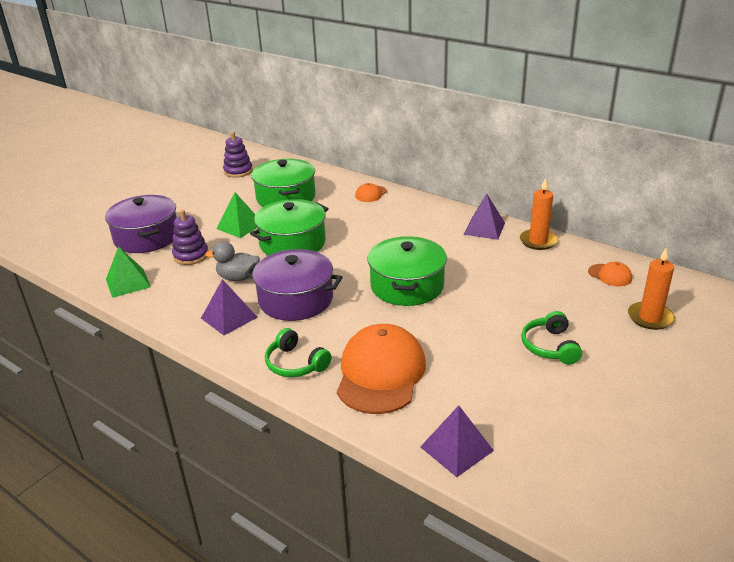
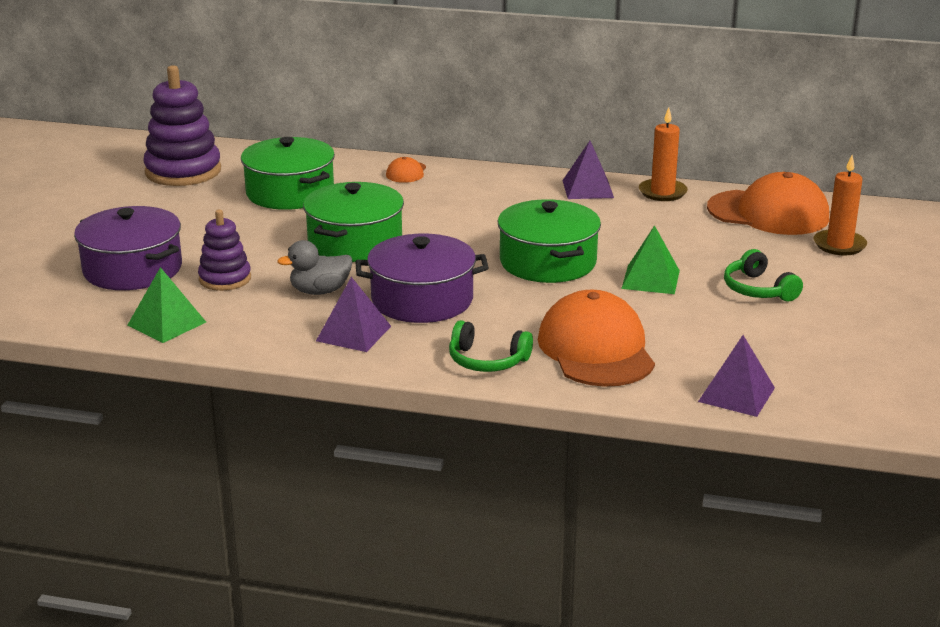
camera: 25 degrees left, 5 degrees down
green pyramid [217,192,257,238] -> green pyramid moved to [621,225,680,294]
purple stacking toy [223,131,253,178] -> purple stacking toy [143,65,221,186], size x1.70
orange cap [588,262,632,286] -> orange cap [707,172,829,235], size x2.26

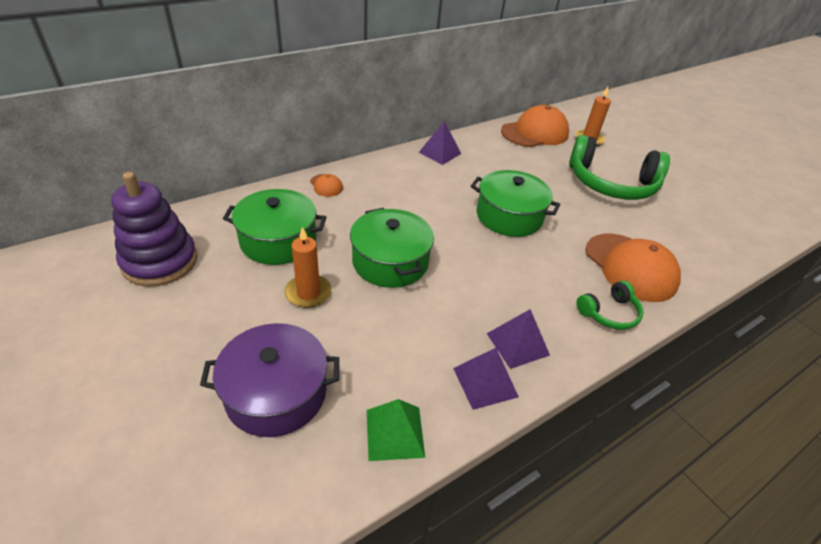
camera: 50 degrees left, 15 degrees up
purple stacking toy [198,209,251,291] -> none
grey duck [277,240,352,295] -> none
purple pot [356,234,489,323] -> none
orange cap [538,289,655,387] -> orange cap turned 150 degrees counterclockwise [585,234,681,302]
green pyramid [621,225,680,294] -> none
orange candle [639,107,688,201] -> orange candle moved to [285,227,332,308]
purple pyramid [698,335,775,417] -> purple pyramid moved to [453,348,519,410]
green headphones [724,249,803,301] -> green headphones [569,135,670,200], size x2.07

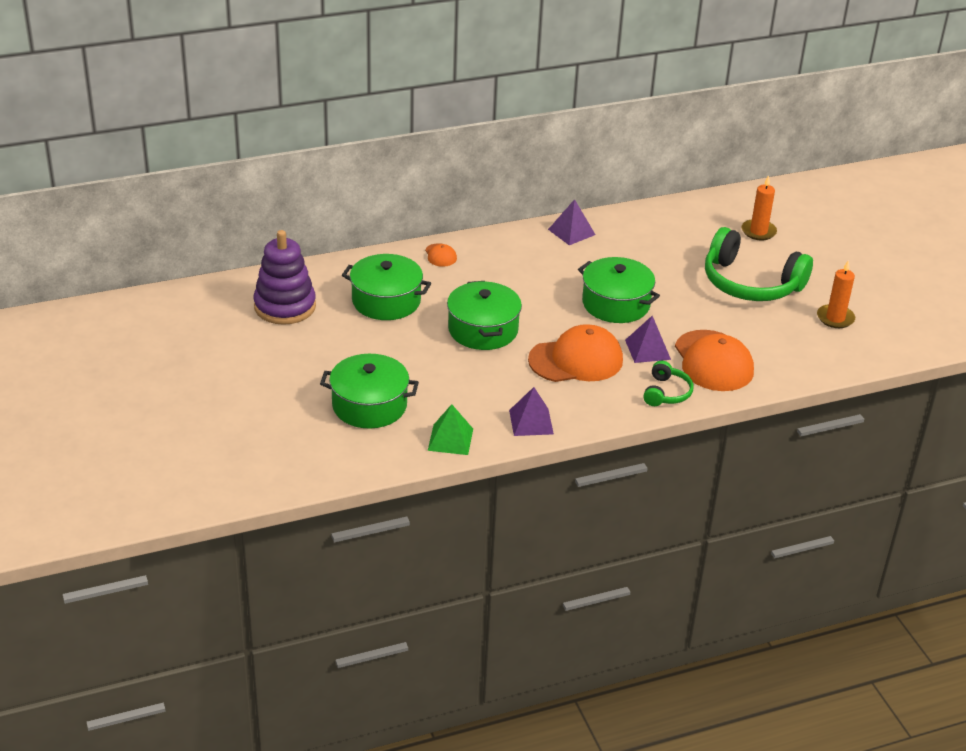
camera: 15 degrees right, 5 degrees down
purple pot [200,323,339,437] -> green pot [320,354,419,429]
orange candle [285,227,332,308] -> orange candle moved to [817,260,855,328]
purple pyramid [487,309,550,369] -> purple pyramid moved to [625,316,671,363]
orange cap [501,105,569,147] -> orange cap moved to [528,324,623,382]
green headphones [576,280,643,330] -> green headphones turned 60 degrees counterclockwise [643,361,694,406]

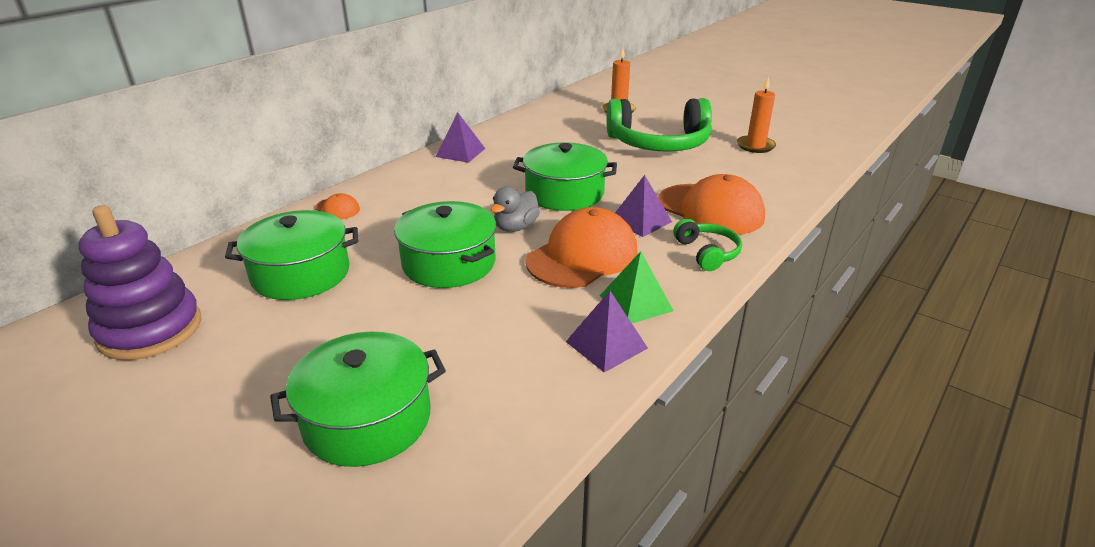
camera: 30 degrees left, 5 degrees down
green pyramid [428,404,473,455] -> green pyramid moved to [600,251,674,323]
none -> grey duck [491,187,540,232]

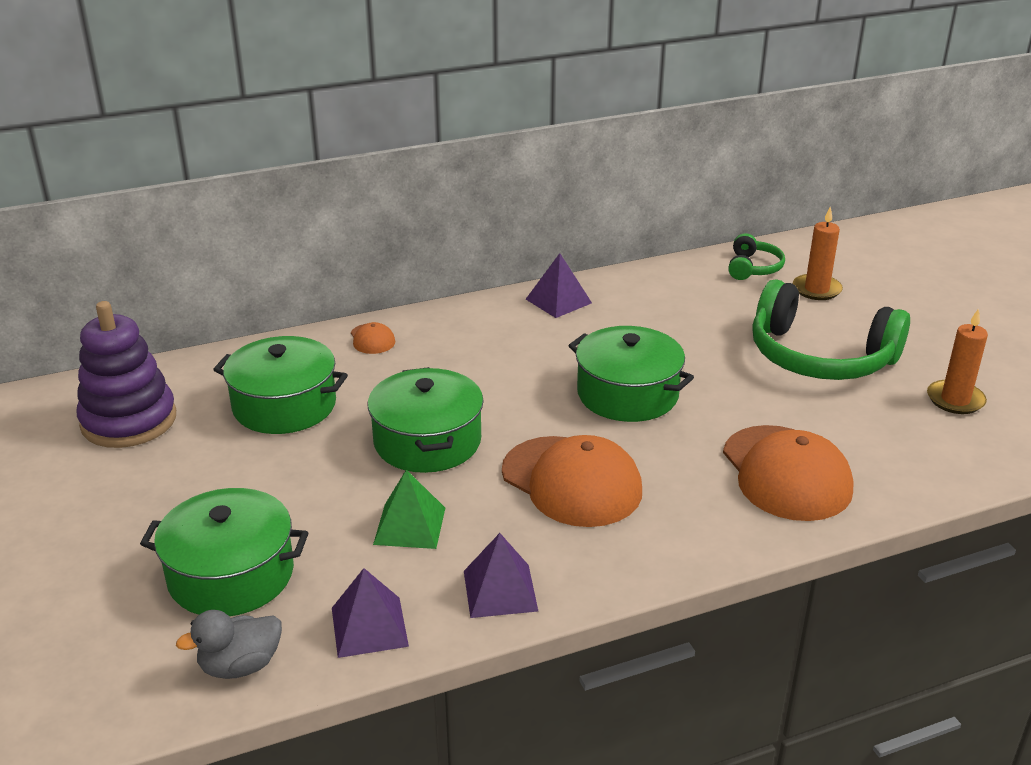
camera: 30 degrees right, 0 degrees up
grey duck [491,187,540,232] -> grey duck moved to [176,610,282,679]
orange cap [526,207,637,288] -> orange cap turned 60 degrees clockwise [502,435,642,527]
green pyramid [600,251,674,323] -> green pyramid moved to [373,470,445,549]
purple pyramid [615,175,672,237] -> purple pyramid moved to [332,568,409,658]
green headphones [673,219,742,271] -> green headphones moved to [728,233,785,280]

